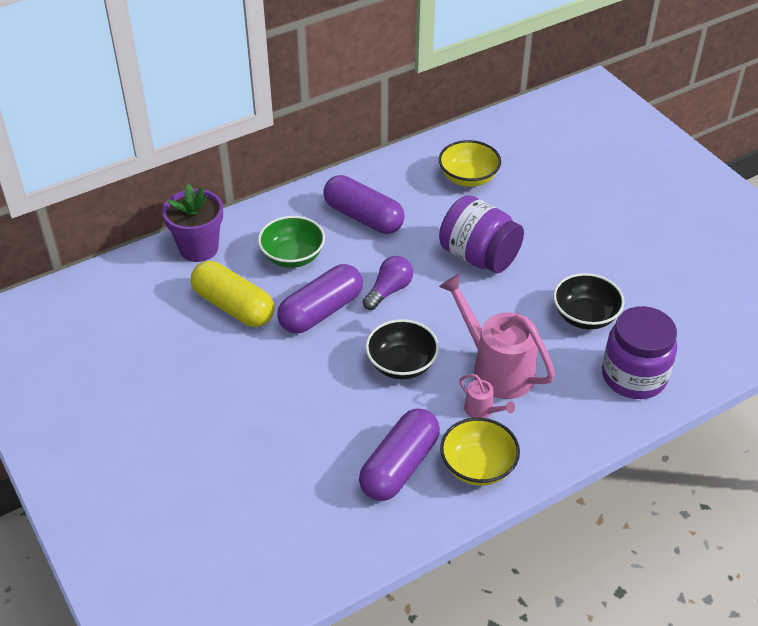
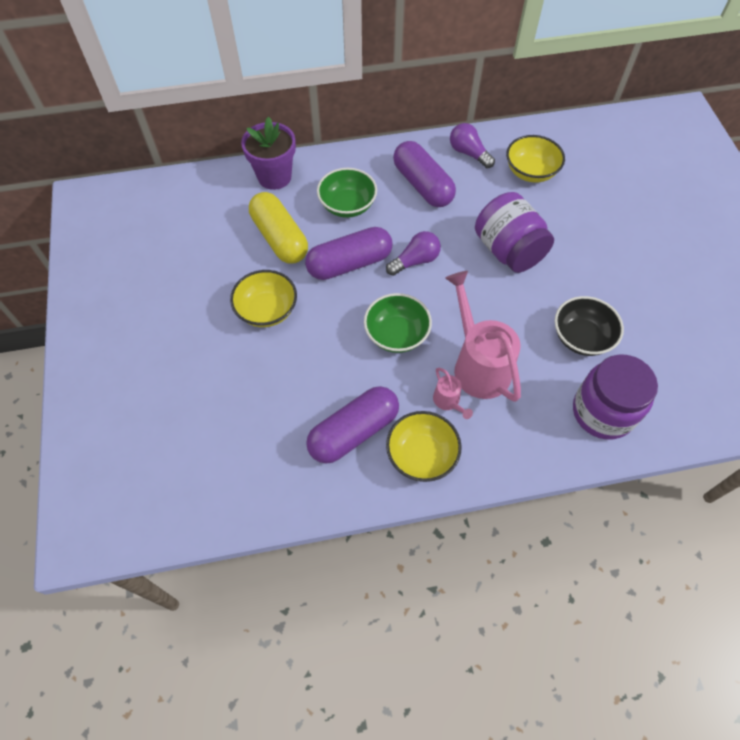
camera: 20 degrees right, 15 degrees up
black bowl [365,319,439,379] -> green bowl [364,293,432,353]
none -> yellow bowl [230,270,297,327]
none -> purple light bulb [450,123,495,168]

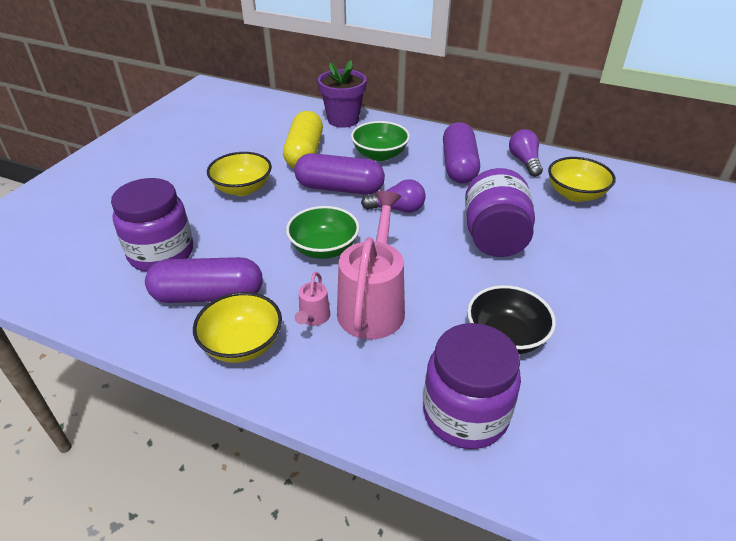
camera: 35 degrees right, 20 degrees down
none -> purple jar [111,178,193,272]

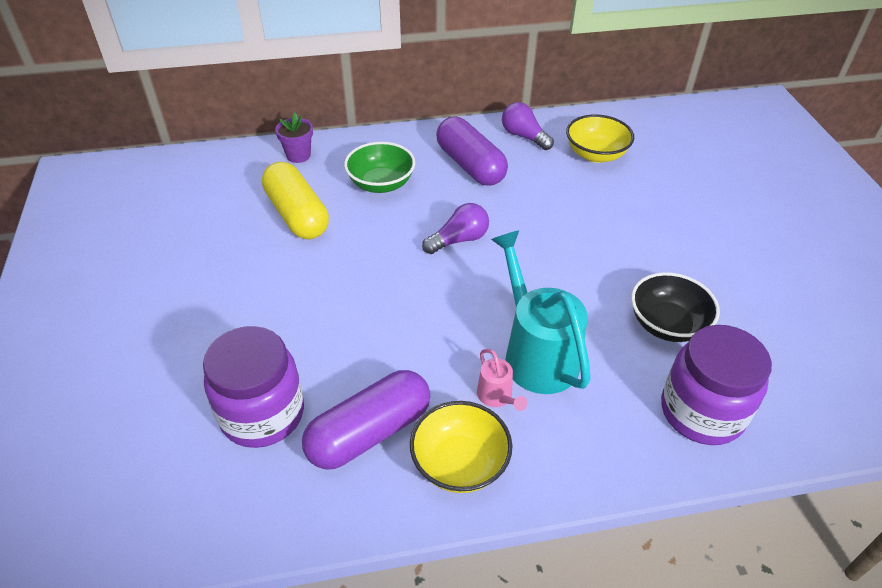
camera: 35 degrees left, 5 degrees up
yellow bowl [207,152,272,196] -> none
green bowl [286,206,360,259] -> none
purple capsule [294,153,385,195] -> none
purple flower pot [318,60,367,128] -> purple flower pot [275,113,313,163], size x0.61
pink watering can [337,191,405,339] -> turquoise watering can [491,230,591,394]
purple jar [465,168,535,257] -> none

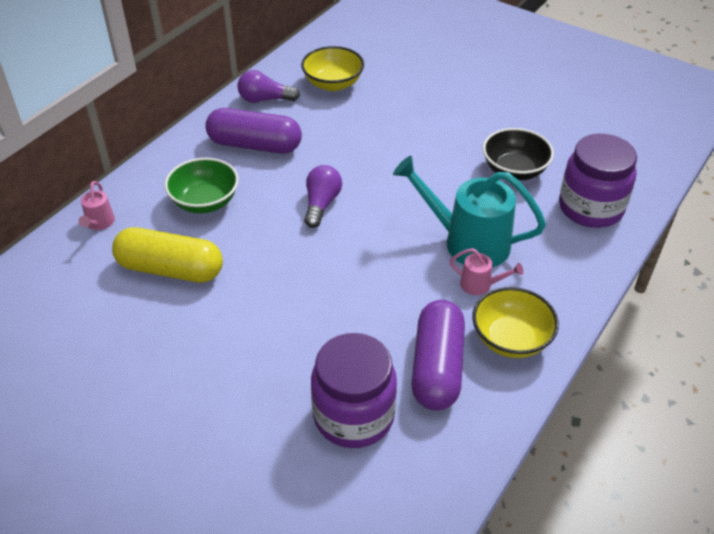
camera: 45 degrees left, 0 degrees up
purple flower pot [275,113,313,163] -> pink watering can [79,181,115,230]

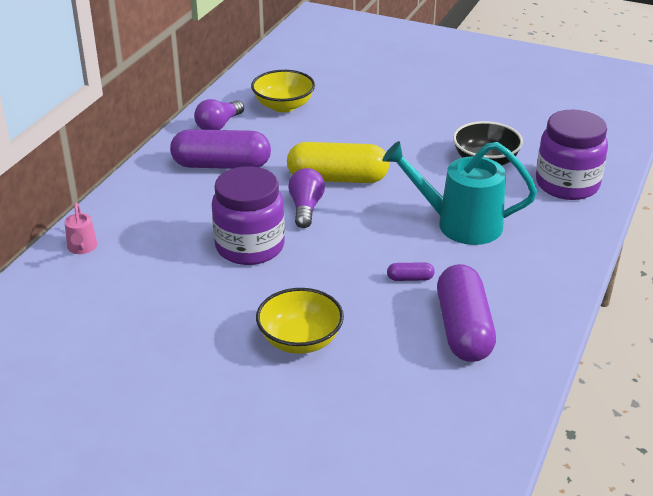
camera: 10 degrees left, 10 degrees down
yellow capsule [112,227,223,283] -> yellow capsule moved to [287,142,389,183]
green bowl [164,158,239,213] -> none
purple light bulb [238,70,300,103] -> purple light bulb turned 45 degrees counterclockwise [194,99,244,130]
purple jar [311,333,397,448] -> purple jar moved to [212,166,285,265]
pink watering can [450,248,523,295] -> none
yellow bowl [472,287,559,358] -> yellow bowl moved to [256,288,344,354]
none -> purple capsule [387,262,435,281]

